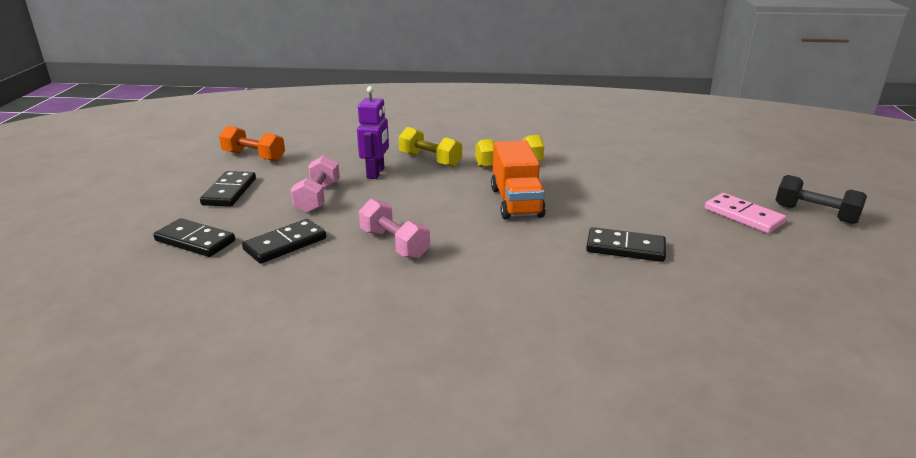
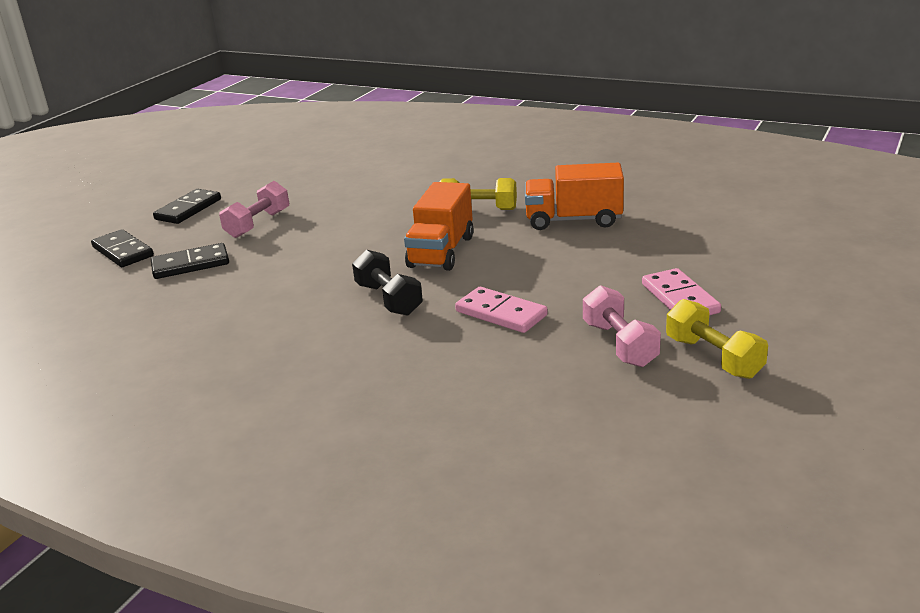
camera: 25 degrees right, 0 degrees up
orange dumbbell [219,126,285,162] -> none
purple robot [357,86,389,179] -> none
pink dumbbell [359,199,430,259] -> pink dumbbell moved to [583,285,661,367]
yellow dumbbell [399,127,462,167] -> yellow dumbbell moved to [666,299,768,379]
black domino [586,227,666,262] -> pink domino [455,287,548,333]
black dumbbell [776,175,867,224] -> black dumbbell moved to [352,250,423,316]
none -> orange truck [525,163,624,230]

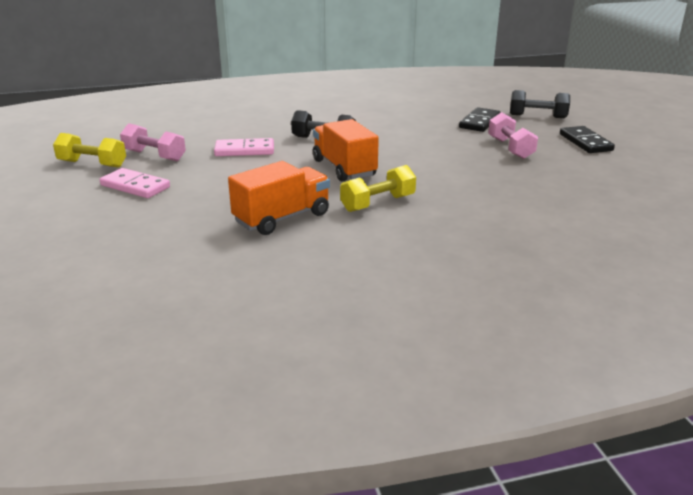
camera: 135 degrees right, 0 degrees up
black domino [91,229,154,267] -> black dumbbell [510,90,570,118]

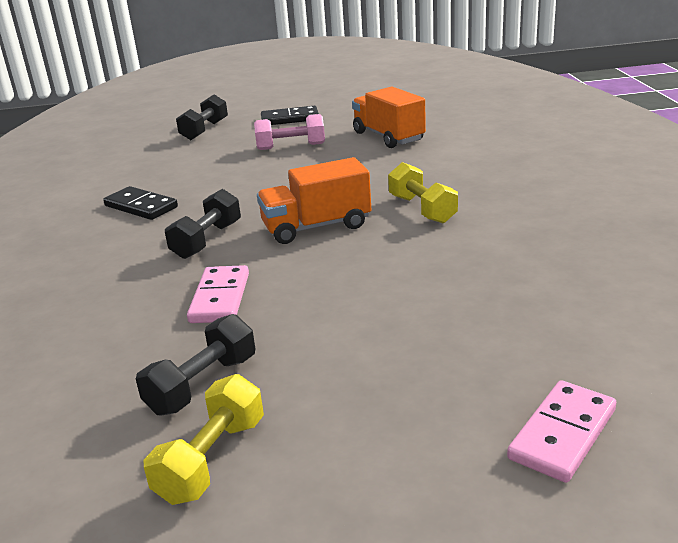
camera: 80 degrees left, 0 degrees up
pink domino [100,168,170,198] -> pink domino moved to [507,380,616,483]
pink dumbbell [120,123,186,161] -> black dumbbell [136,314,255,415]
orange truck [228,161,330,235] -> orange truck moved to [352,87,426,148]
black domino [459,107,500,132] -> black domino moved to [103,186,178,220]

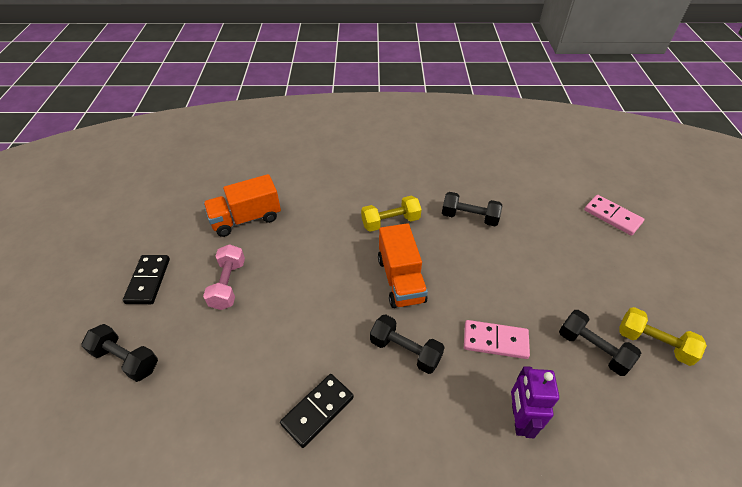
camera: 85 degrees left, 20 degrees up
none -> black dumbbell [442,192,502,226]
none -> purple robot [511,366,559,438]

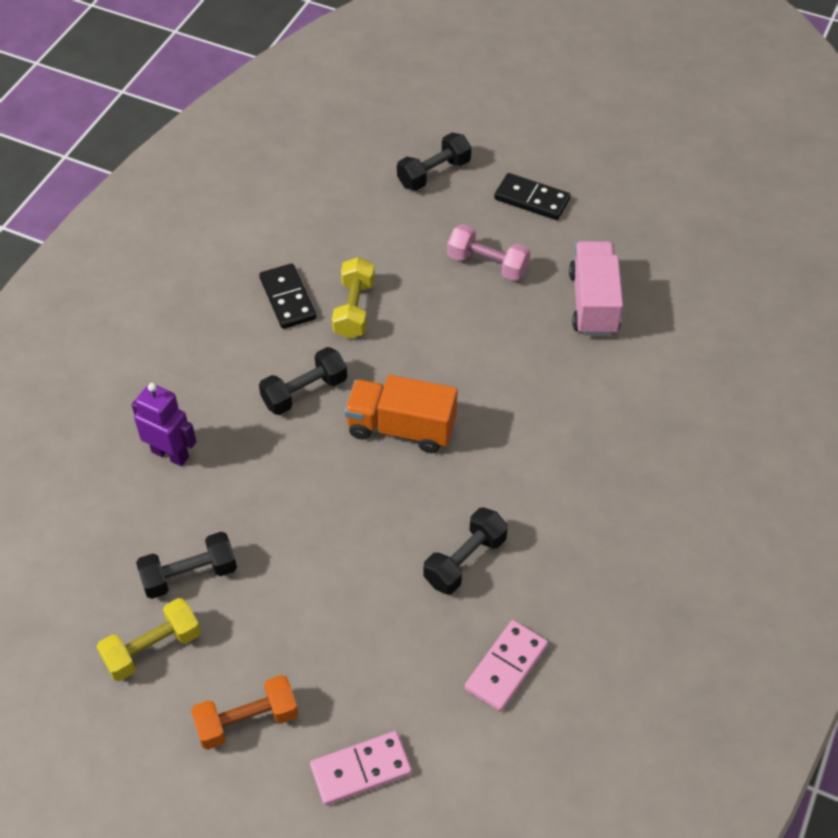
camera: 115 degrees right, 5 degrees up
orange truck [203,174,281,237] -> pink truck [569,241,623,336]
yellow dumbbell [361,196,422,232] -> yellow dumbbell moved to [332,257,375,339]
pink domino [464,320,530,359] -> pink domino moved to [465,620,548,711]
none -> orange dumbbell [191,675,298,750]

